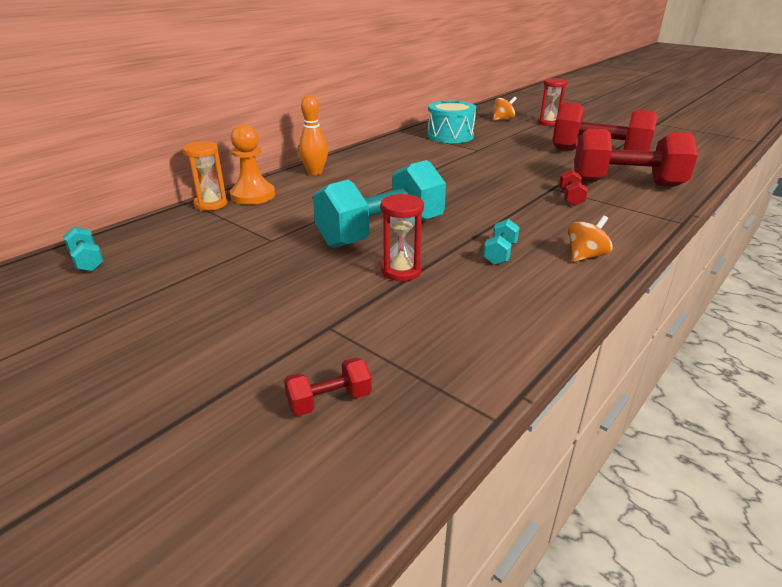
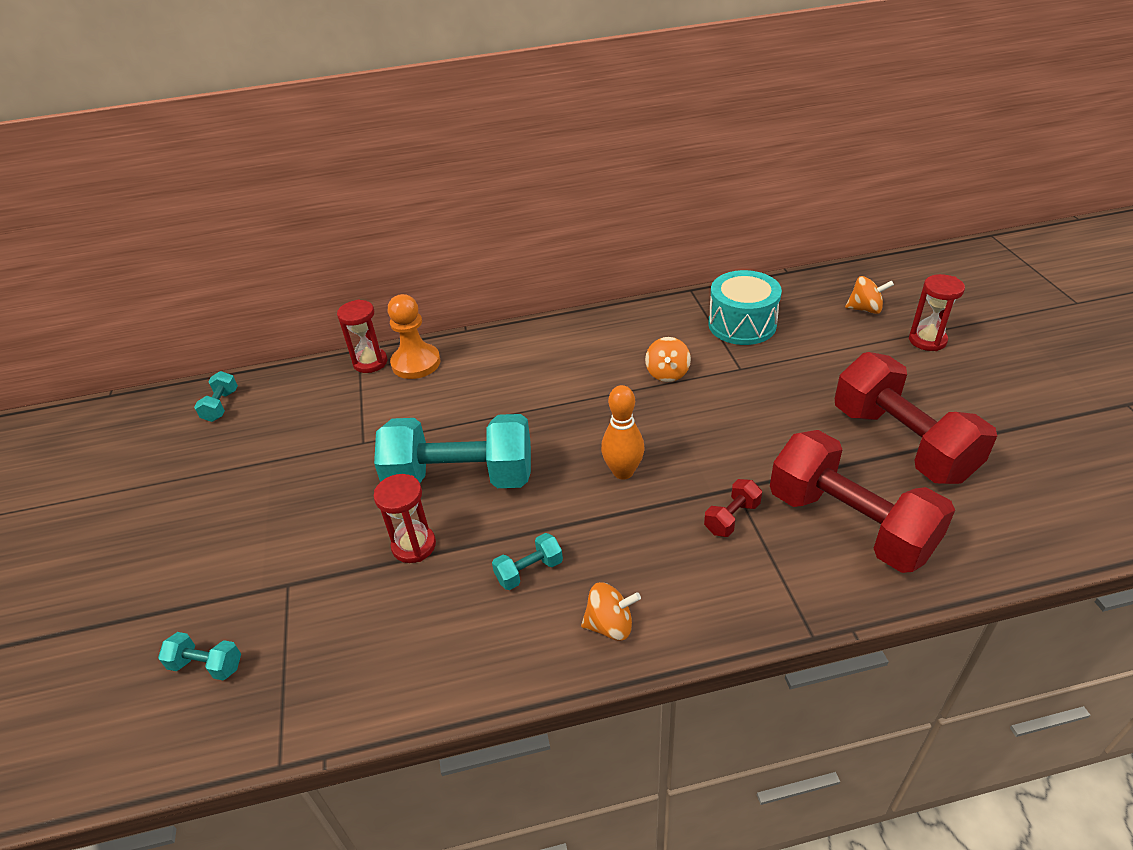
camera: 40 degrees right, 10 degrees up
orange hourglass [182,141,227,211] -> red hourglass [337,300,387,373]
red dumbbell [284,357,372,416] -> turquoise dumbbell [158,632,241,680]
orange bowling pin [299,95,328,175] -> orange bowling pin moved to [601,385,645,480]
none -> orange spinning top [645,337,691,382]

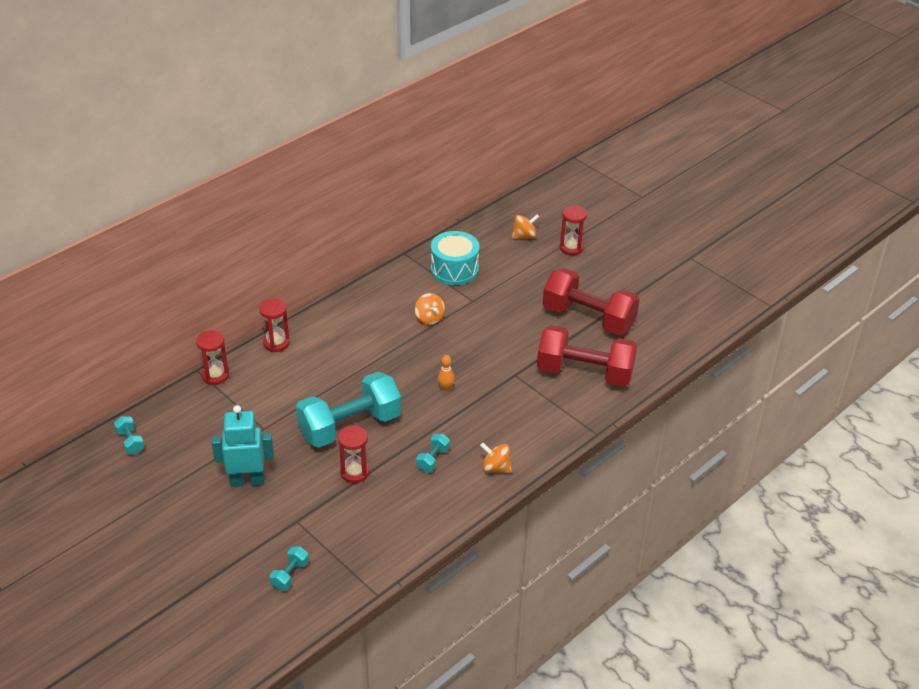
camera: 35 degrees left, 0 degrees up
turquoise dumbbell [158,632,241,680] -> turquoise dumbbell turned 45 degrees counterclockwise [270,547,309,590]
orange pawn [388,294,440,379] -> none
orange spinning top [581,582,641,641] -> orange spinning top turned 120 degrees counterclockwise [480,443,512,473]
orange bowling pin [601,385,645,480] -> orange bowling pin [438,355,455,391], size x0.61
red dumbbell [704,479,762,537] -> none
none -> turquoise robot [212,405,274,487]
none -> red hourglass [259,298,290,352]

